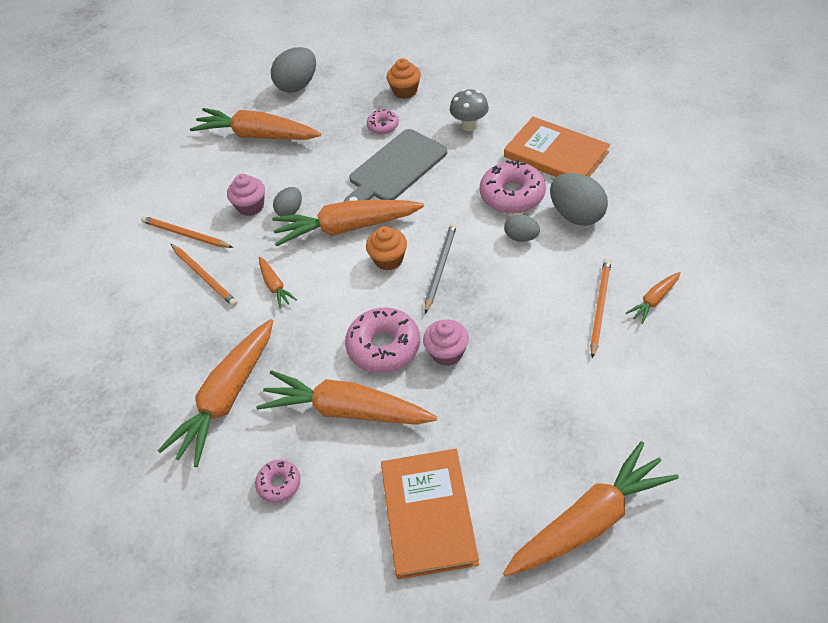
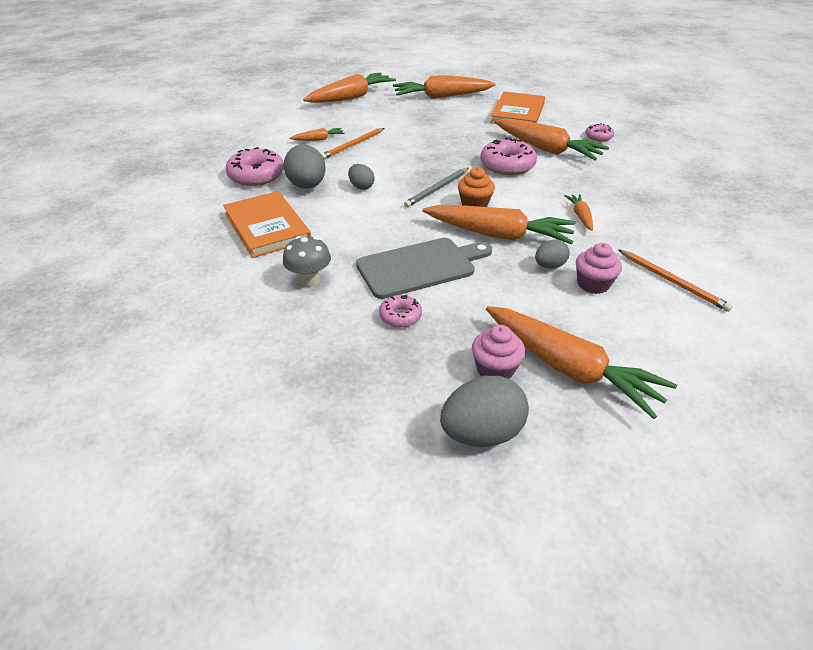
camera: 160 degrees left, 10 degrees down
orange carrot [158,319,273,467] -> orange carrot moved to [303,73,396,103]
orange pencil [171,244,238,306] -> none
orange cupcake [387,58,421,99] -> none
pink cupcake [423,319,469,366] -> pink cupcake moved to [472,325,525,379]
pink donut [480,160,546,213] -> pink donut moved to [225,147,284,186]

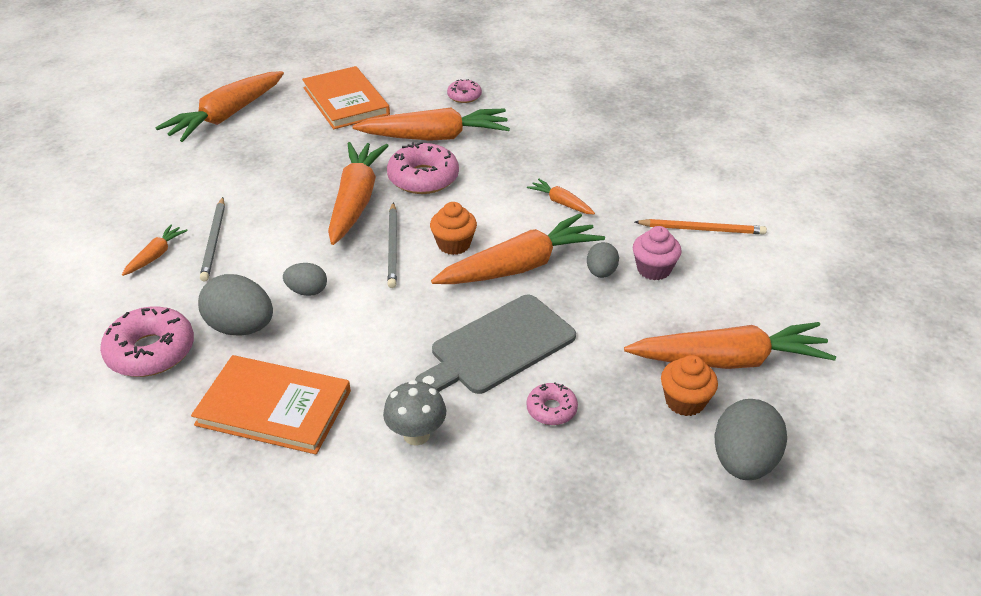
camera: 45 degrees left, 0 degrees up
orange carrot [303,73,396,103] -> orange carrot moved to [328,142,389,245]
orange pencil [321,128,384,159] -> grey pencil [200,197,225,281]
grey cutting board [356,238,492,299] -> grey cutting board turned 150 degrees counterclockwise [415,295,576,394]
pink cupcake [472,325,525,379] -> orange cupcake [661,355,718,416]

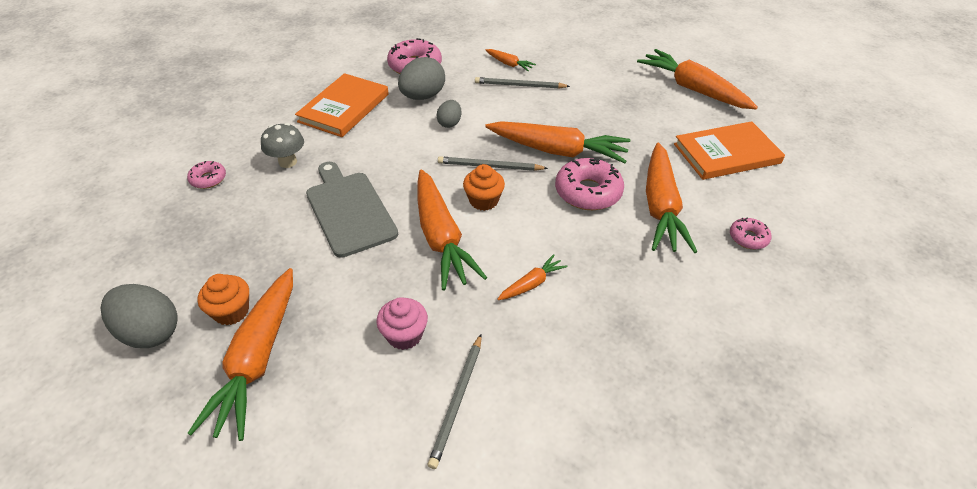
camera: 100 degrees right, 5 degrees up
pink donut [526,382,578,425] -> pink donut moved to [187,161,226,189]
grey egg [587,242,619,278] -> none
orange pencil [635,219,767,235] -> grey pencil [428,334,482,469]

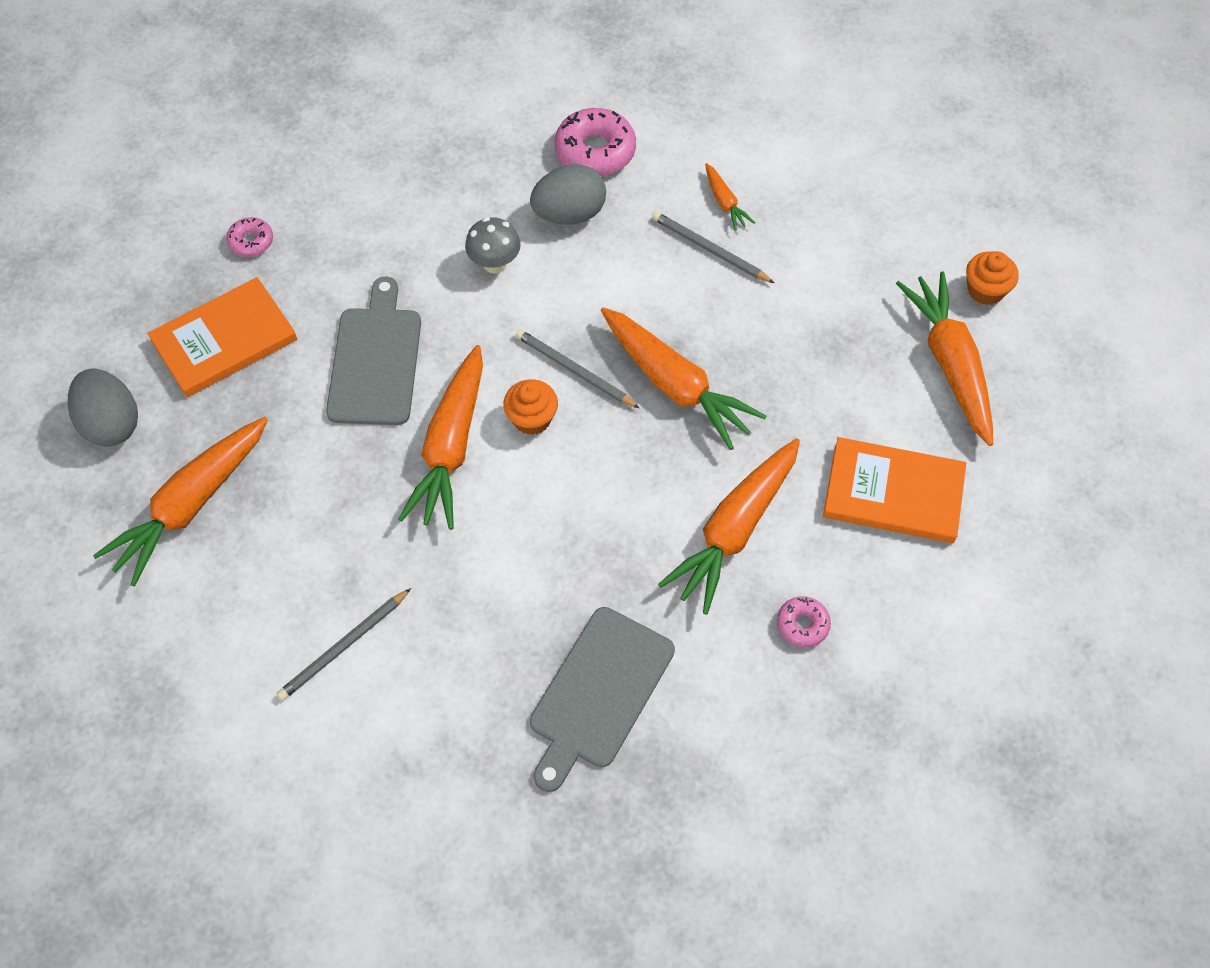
camera: 30 degrees right, 15 degrees up
orange cupcake [197,274,249,325] -> orange cupcake moved to [966,251,1019,305]
grey mushroom [261,123,304,168] -> grey mushroom moved to [465,217,521,273]
orange book [295,73,389,137] -> orange book moved to [147,277,297,397]
pink cupcake [376,297,428,350] -> none
grey egg [436,100,462,128] -> none
orange carrot [497,254,568,300] -> none
pink donut [555,158,624,210] -> none
none -> grey cutting board [530,607,675,792]

